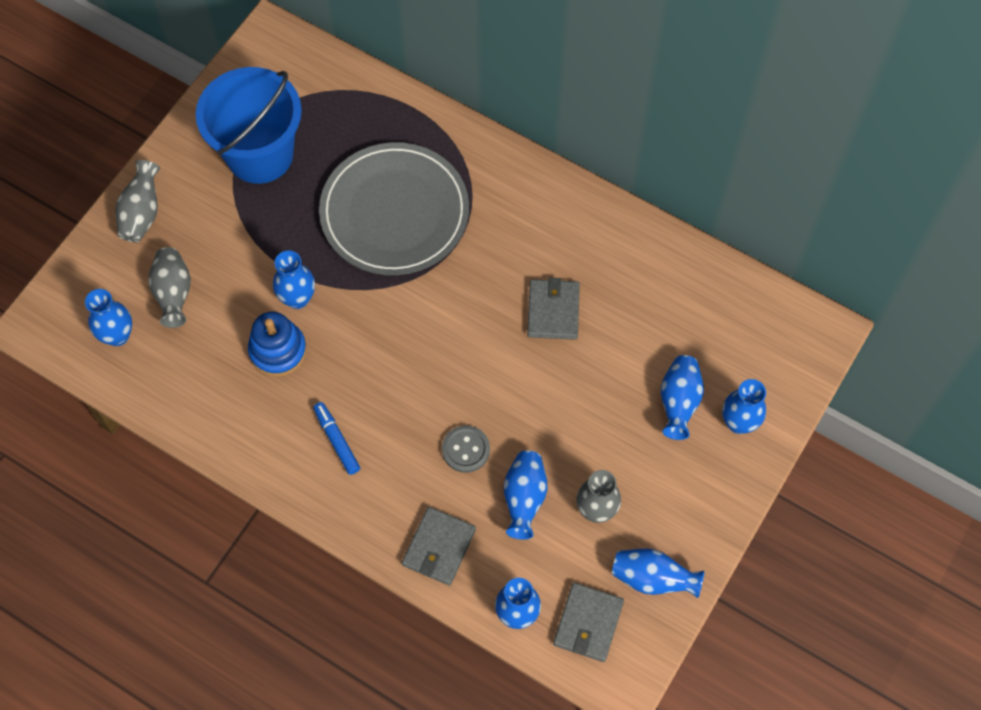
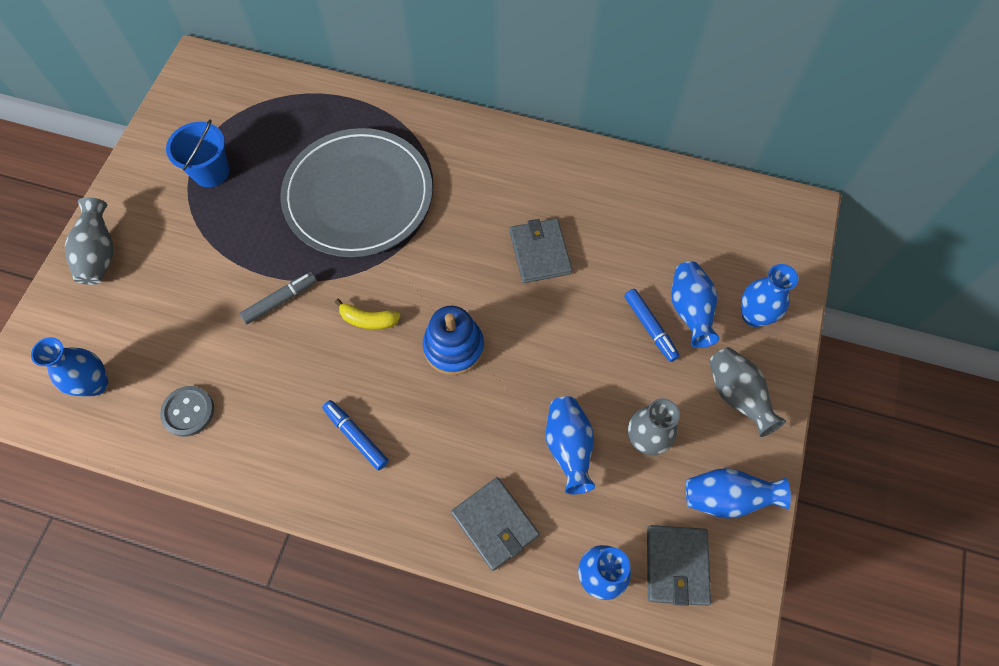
camera: 15 degrees left, 0 degrees up
grey vase [148,247,191,328] -> grey vase moved to [709,347,786,437]
blue bucket [196,67,302,184] -> blue bucket [166,119,230,187], size x0.54
blue stacking toy [248,312,307,377] -> blue stacking toy moved to [423,306,484,375]
blue vase [273,250,315,309] -> grey marker [239,272,317,324]
grey wallet [402,507,476,586] -> grey wallet turned 45 degrees counterclockwise [451,477,539,571]
grey button [442,425,490,473] -> grey button moved to [160,386,214,437]
none -> yellow banana [335,299,400,330]
none -> blue marker [624,289,680,362]

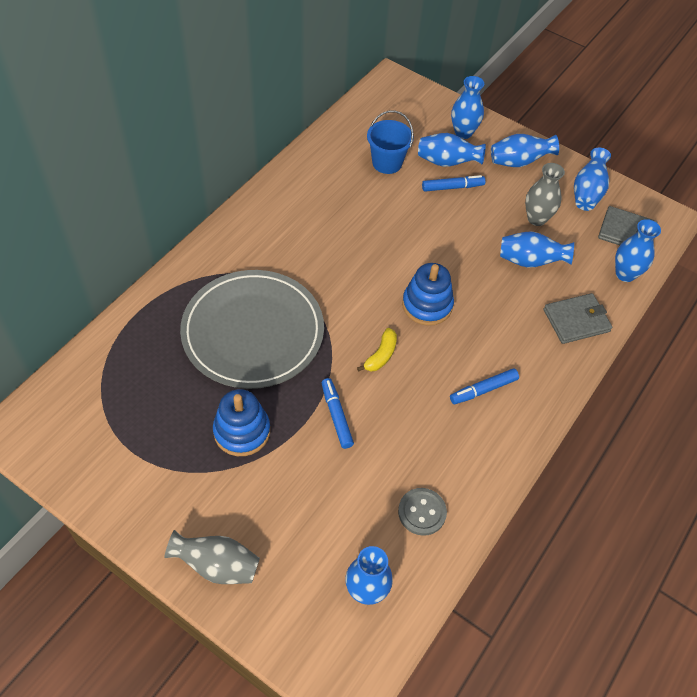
camera: 75 degrees left, 10 degrees down
blue bucket [166,119,230,187] -> blue bucket moved to [367,110,414,174]
grey marker [239,272,317,324] -> blue marker [322,378,354,449]
grey wallet [510,218,572,283] -> none
grey vase [709,347,786,437] -> blue vase [491,134,559,167]
none -> blue stacking toy [213,389,270,456]

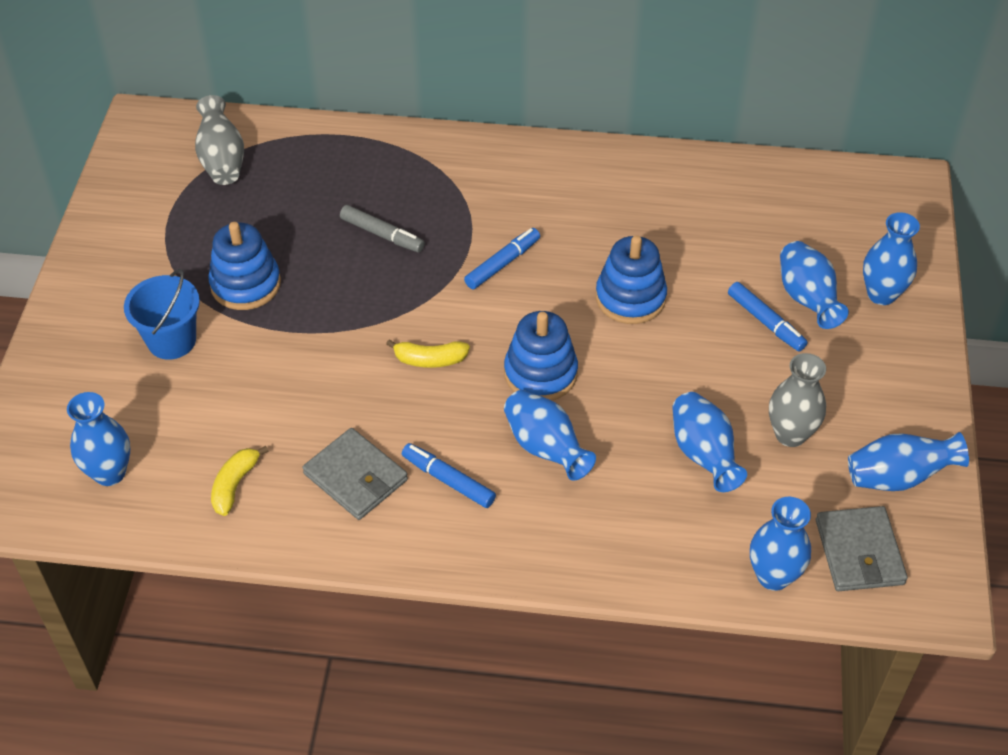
camera: 65 degrees right, 5 degrees down
grey vase [164,530,260,584] -> grey vase moved to [195,95,244,185]
grey plate [180,270,324,389] -> grey marker [340,205,425,253]
blue marker [322,378,354,449] -> blue marker moved to [464,228,540,289]
blue bucket [367,110,414,174] -> blue bucket moved to [124,269,200,360]
grey button [398,488,447,536] -> yellow banana [211,446,268,516]
blue vase [491,134,559,167] -> blue vase moved to [504,390,596,481]
grey wallet [543,293,612,344] -> grey wallet moved to [302,428,408,520]
none -> blue stacking toy [596,235,667,324]

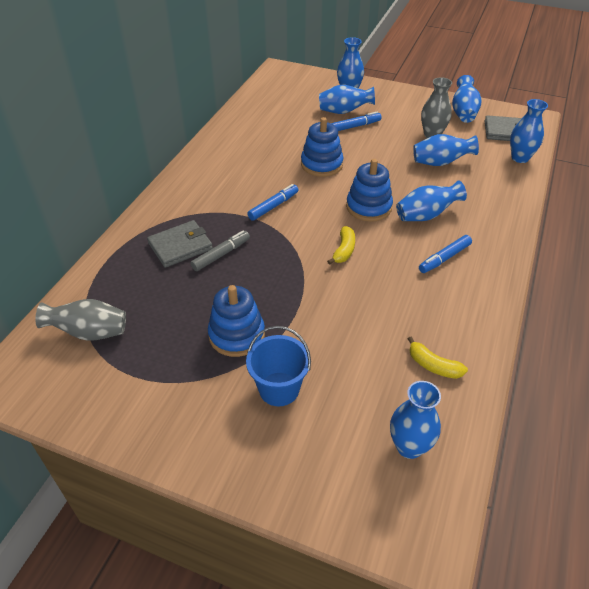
camera: 75 degrees left, 5 degrees down
grey wallet [302,428,408,520] -> grey wallet moved to [147,220,213,268]
blue marker [464,228,540,289] -> blue marker turned 75 degrees clockwise [247,184,298,221]

